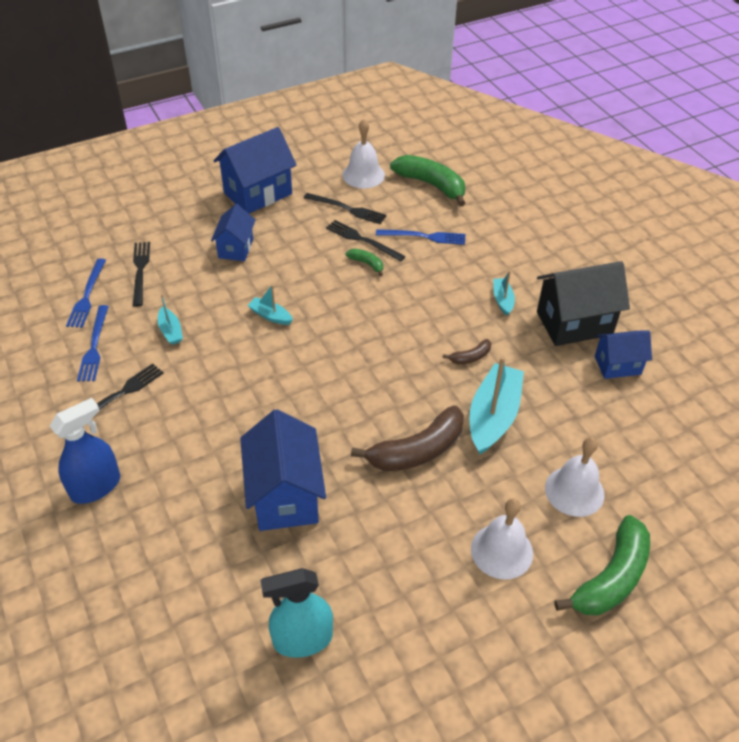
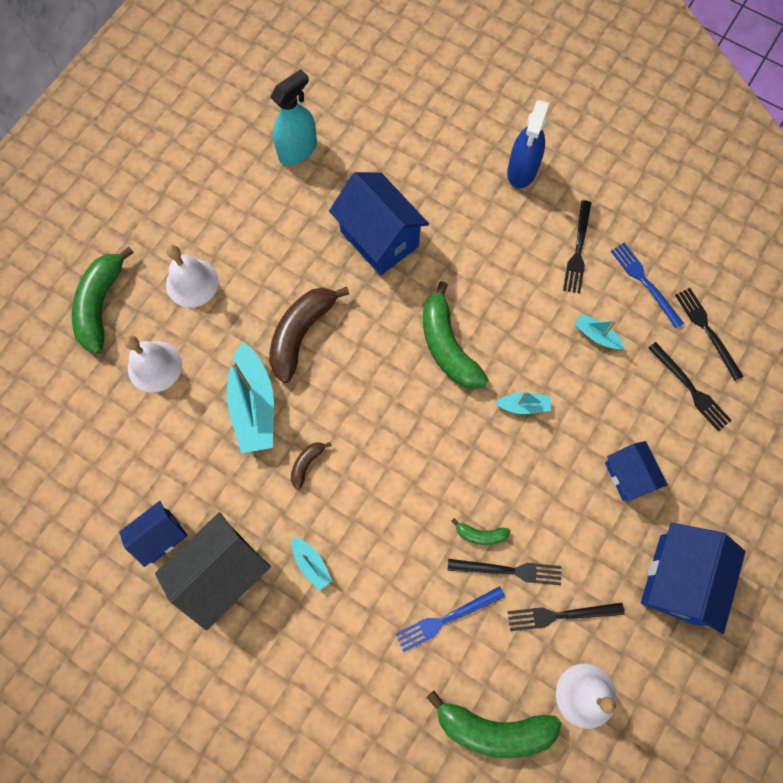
camera: 150 degrees right, 25 degrees up
blue fork [66,259,106,328] -> black fork [675,288,744,381]
none -> green banana [423,281,489,389]

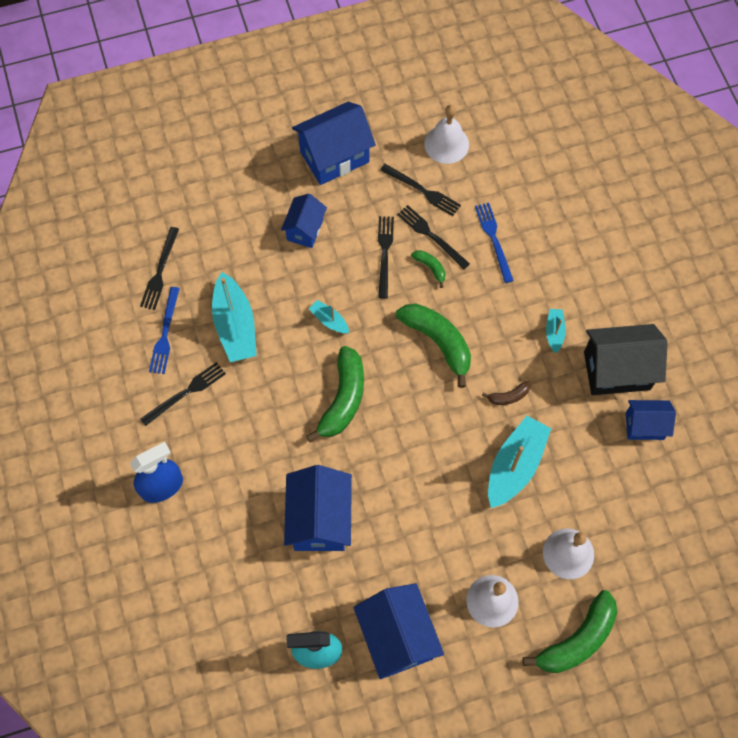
camera: 140 degrees left, 5 degrees down
brown banana [269,287,349,383] -> none
blue fork [396,586,505,652] -> blue fork turned 120 degrees counterclockwise [475,203,514,283]
green banana [427,691,561,758] -> green banana moved to [396,304,471,388]
turquoise boat [575,314,625,349] -> turquoise boat [212,272,257,362], size x2.03
black fork [648,342,732,431] -> black fork moved to [378,216,394,299]
none -> blue house [353,583,444,679]

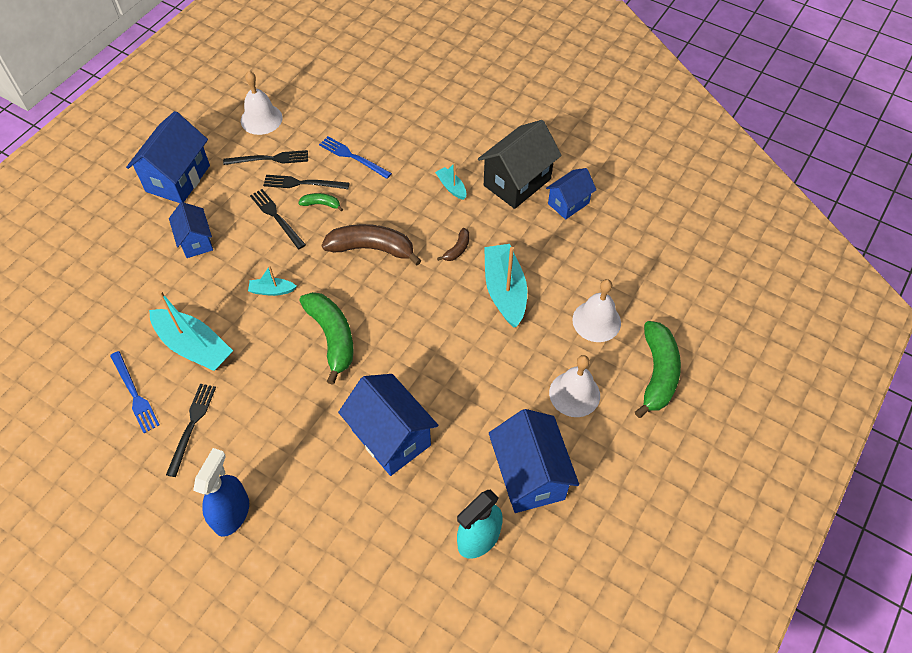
camera: 40 degrees left, 10 degrees down
black fork [140,227,179,310] -> none
blue house [353,583,444,679] -> blue house turned 45 degrees clockwise [489,409,579,513]
green banana [396,304,471,388] -> brown banana [321,224,422,265]

